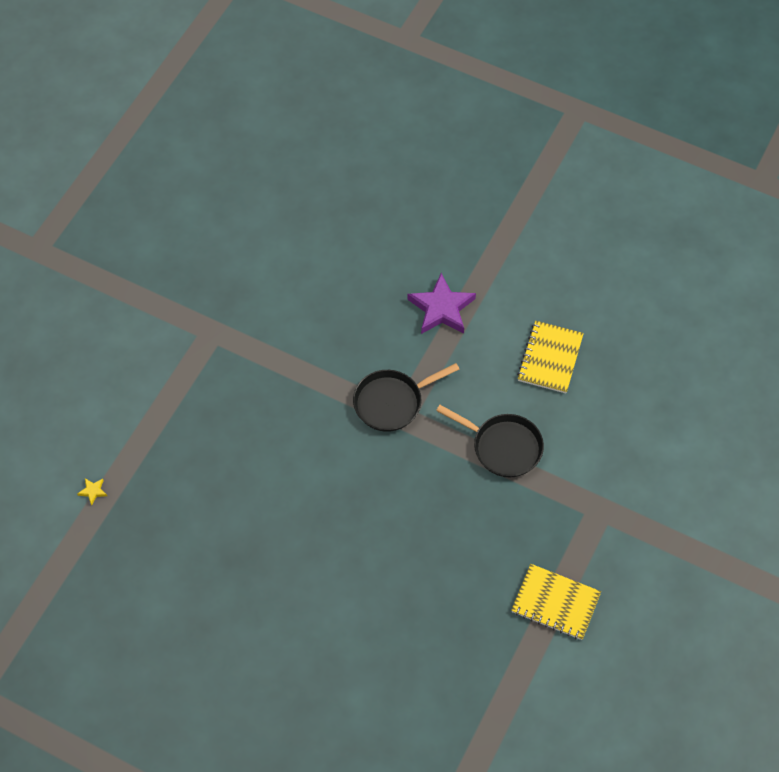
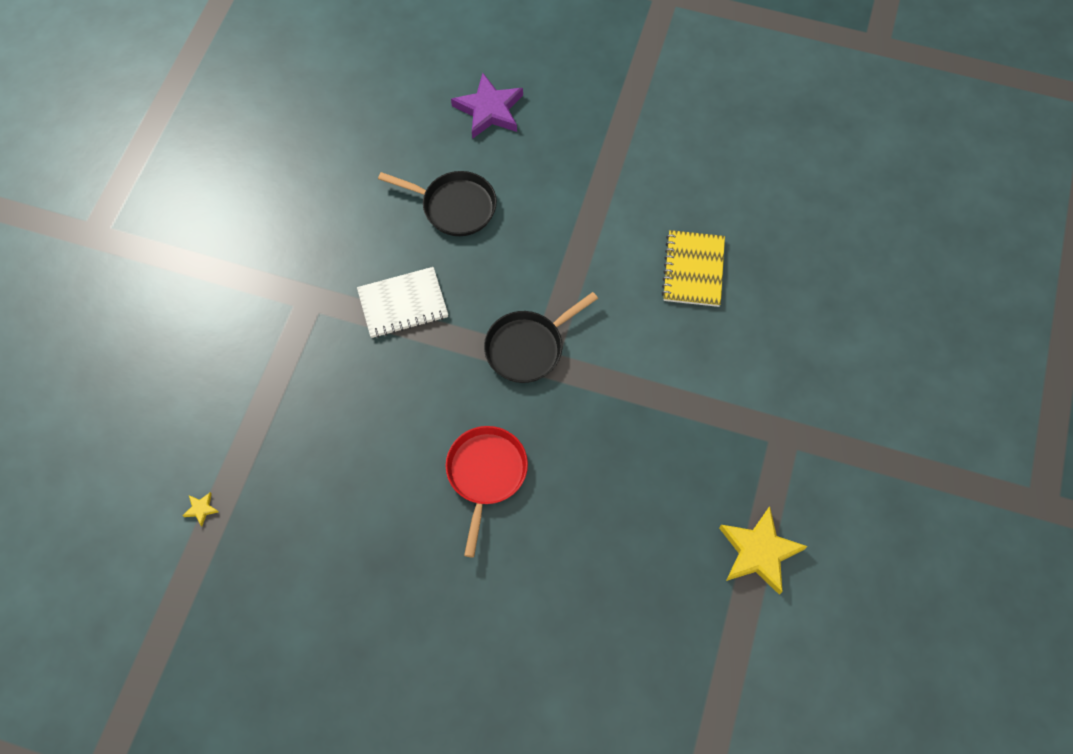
camera: 10 degrees left, 5 degrees up
purple star [407,273,476,334] -> purple star moved to [451,73,523,139]
black pan [436,405,544,477] -> black pan moved to [378,171,497,236]
yellow notebook [511,564,601,640] -> yellow star [719,506,808,595]
none -> white notebook [357,267,448,338]
none -> red pan [446,426,528,557]

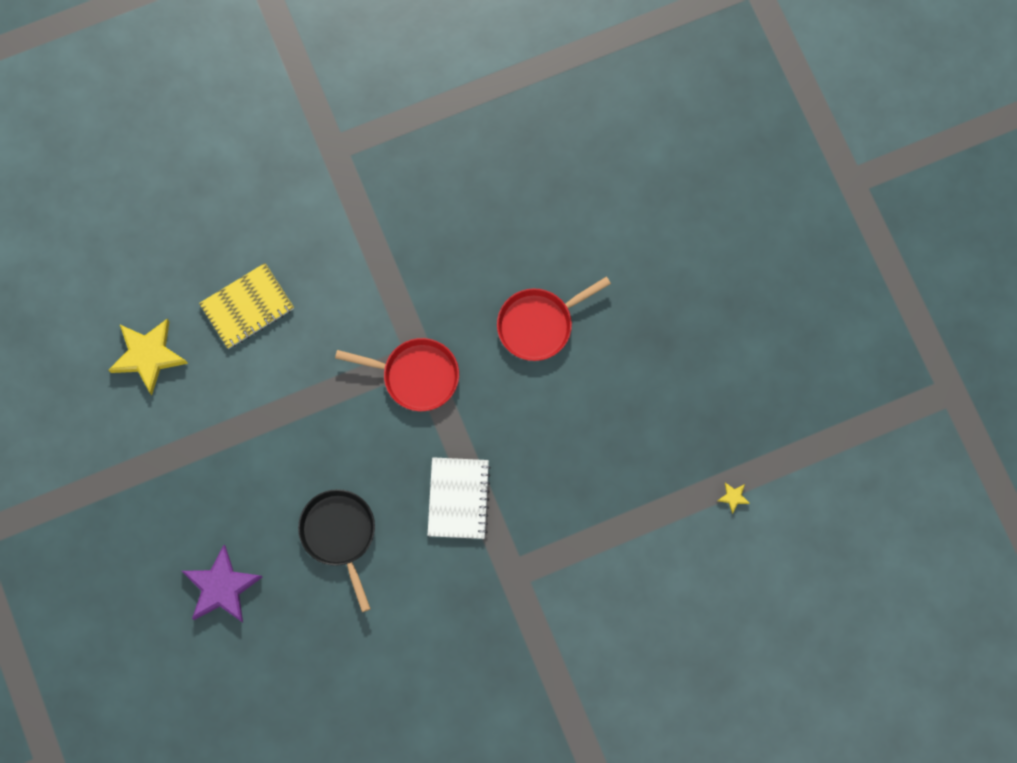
camera: 130 degrees left, 10 degrees up
white notebook [357,267,448,338] -> white notebook turned 60 degrees clockwise [427,457,491,539]
black pan [484,292,598,383] -> red pan [335,338,459,411]
yellow star [719,506,808,595] -> yellow star moved to [109,319,188,395]

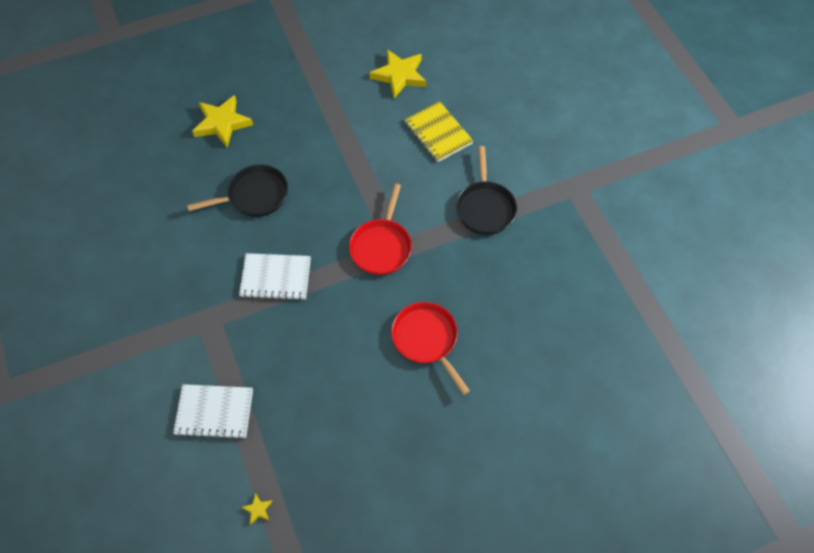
camera: 90 degrees right, 15 degrees down
purple star [182,545,262,623] -> yellow star [192,95,253,147]
none -> white notebook [173,384,253,440]
none -> black pan [456,146,517,235]

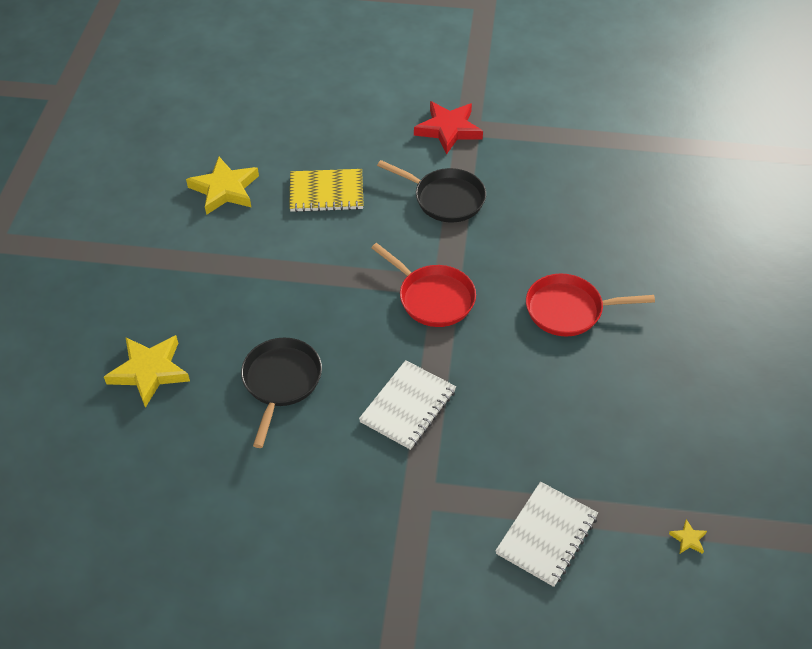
camera: 60 degrees left, 10 degrees down
none -> red star [414,101,483,155]

